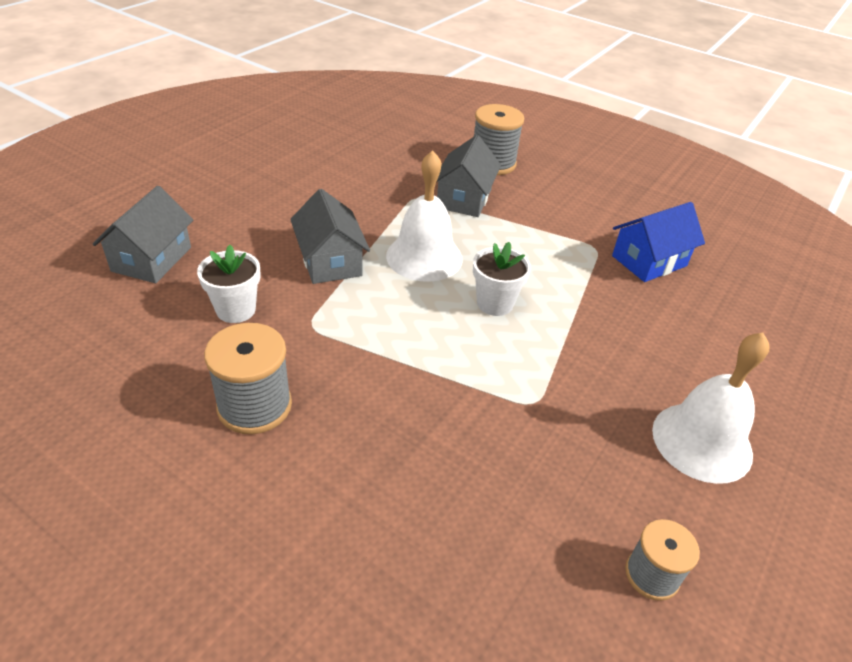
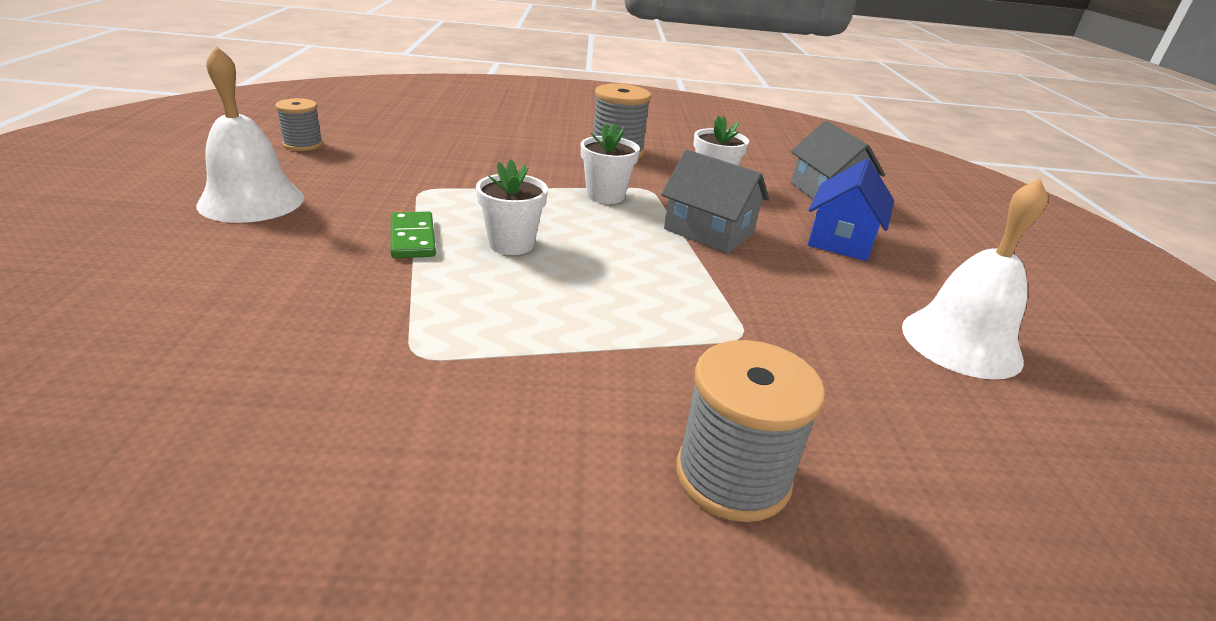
camera: 145 degrees right, 10 degrees down
white bell [386,150,463,282] -> white bell moved to [902,178,1048,379]
grey house [437,135,501,217] -> none
blue house [612,202,705,282] -> blue house moved to [808,159,894,261]
none -> green domino [390,211,436,258]
none -> white flower pot [581,123,640,204]

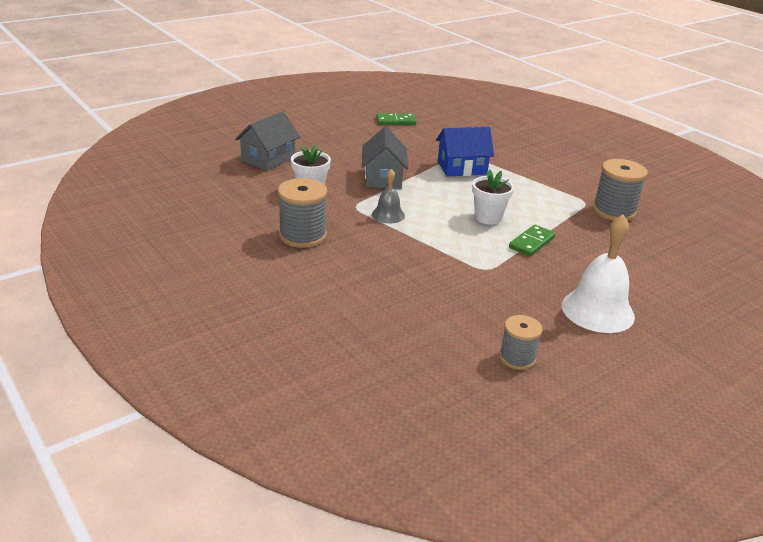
camera: 125 degrees left, 0 degrees up
white flower pot [581,123,640,204] -> grey bell [372,169,405,223]
grey spool [676,340,825,522] -> grey spool moved to [593,159,648,221]
blue house [808,159,894,261] -> blue house moved to [436,127,494,176]
white bell [902,178,1048,379] -> green domino [376,113,416,125]

